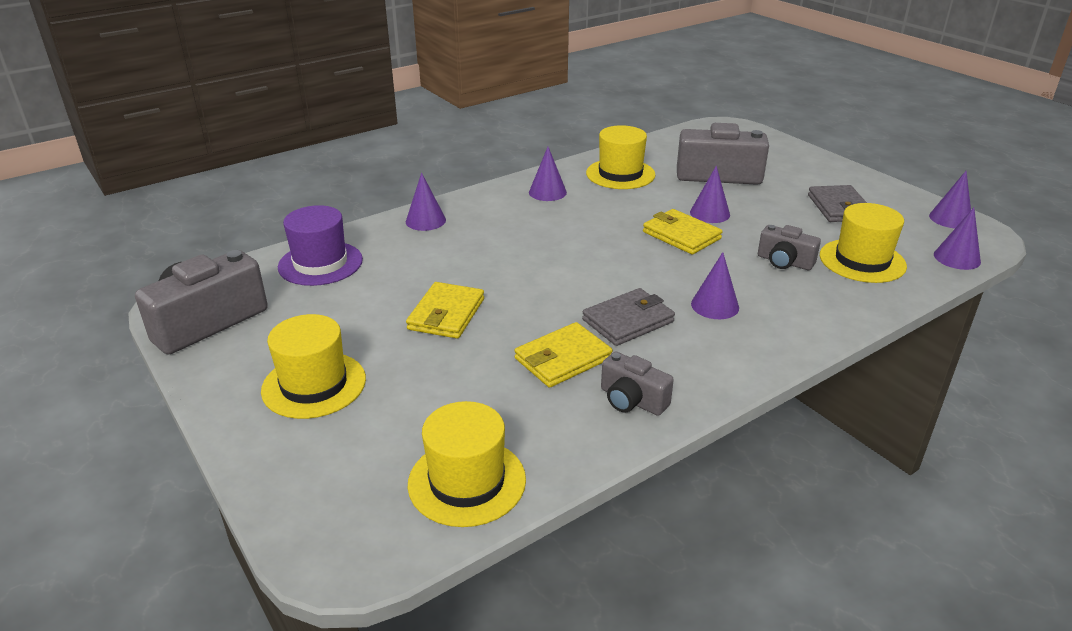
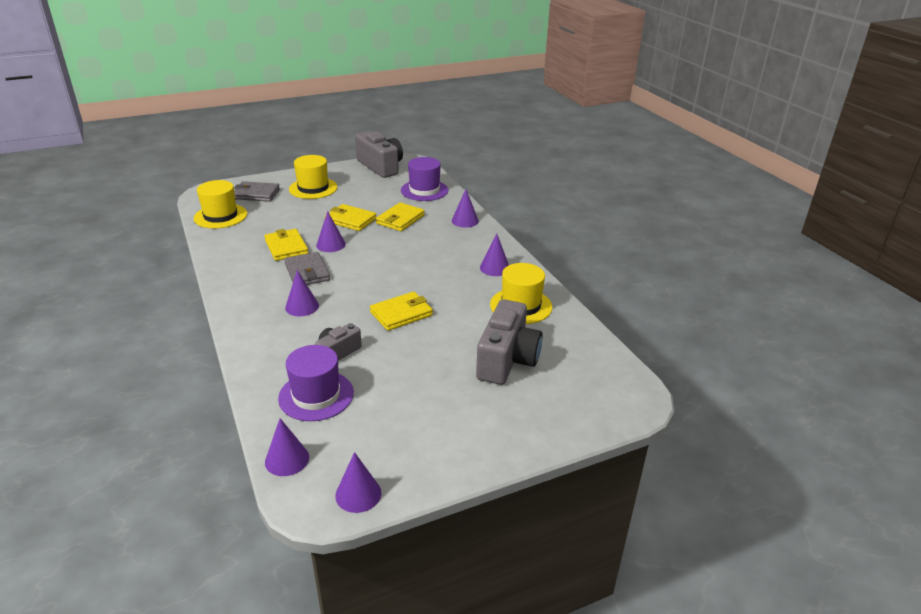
camera: 100 degrees right, 0 degrees up
grey camera [601,351,674,416] -> none
purple cone [690,166,730,223] -> purple cone moved to [316,211,346,252]
grey wallet [808,185,867,222] -> grey wallet moved to [234,181,280,202]
yellow hat [820,203,907,283] -> purple hat [278,345,354,421]
none -> yellow wallet [376,202,425,231]

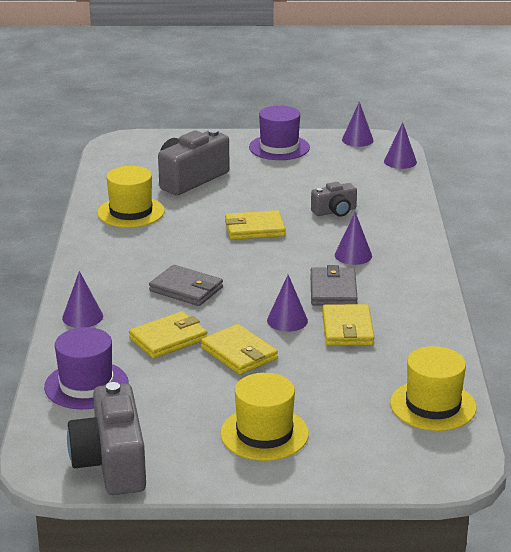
camera: 155 degrees left, 5 degrees down
grey wallet [234,181,280,202] -> grey wallet moved to [149,265,223,306]
purple hat [278,345,354,421] -> purple hat moved to [249,105,310,160]
purple cone [480,234,509,276] -> none

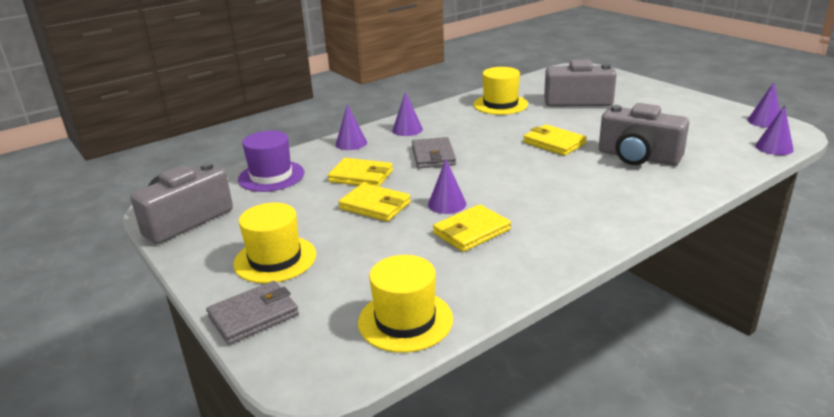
camera: 55 degrees right, 0 degrees up
yellow wallet [201,324,278,375] -> yellow wallet turned 75 degrees counterclockwise [338,183,411,221]
purple hat [249,105,310,160] -> none
grey wallet [310,265,358,306] -> grey wallet moved to [206,281,299,345]
grey camera [311,182,357,217] -> grey camera [599,103,689,165], size x1.81
purple cone [335,212,372,265] -> purple cone moved to [392,92,423,136]

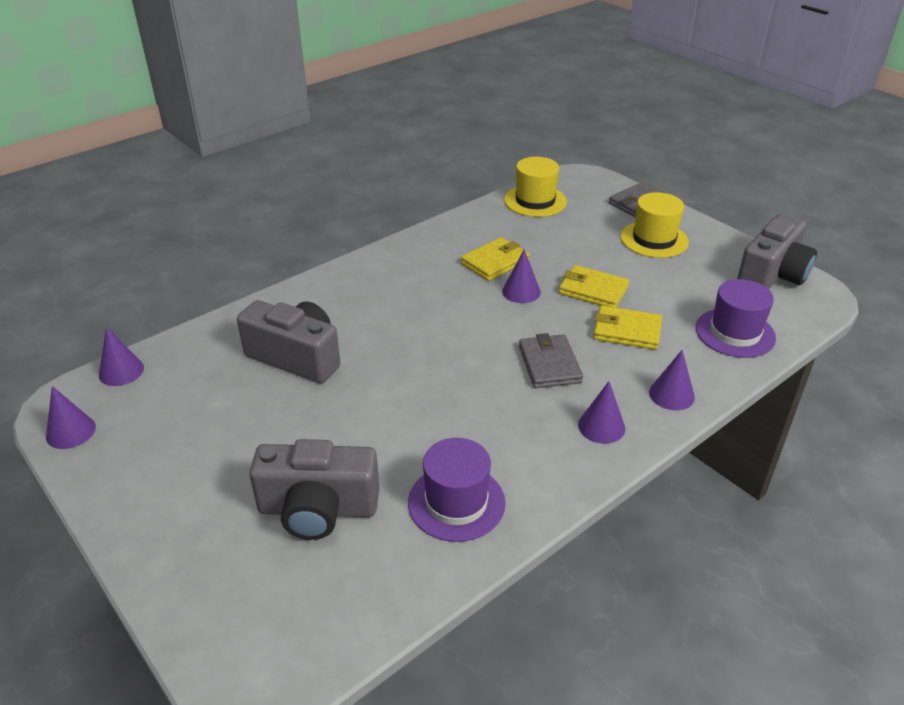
camera: 175 degrees right, 10 degrees up
yellow hat [473,67,528,115] -> purple hat [408,438,506,542]
yellow wallet [523,124,587,156] -> none

